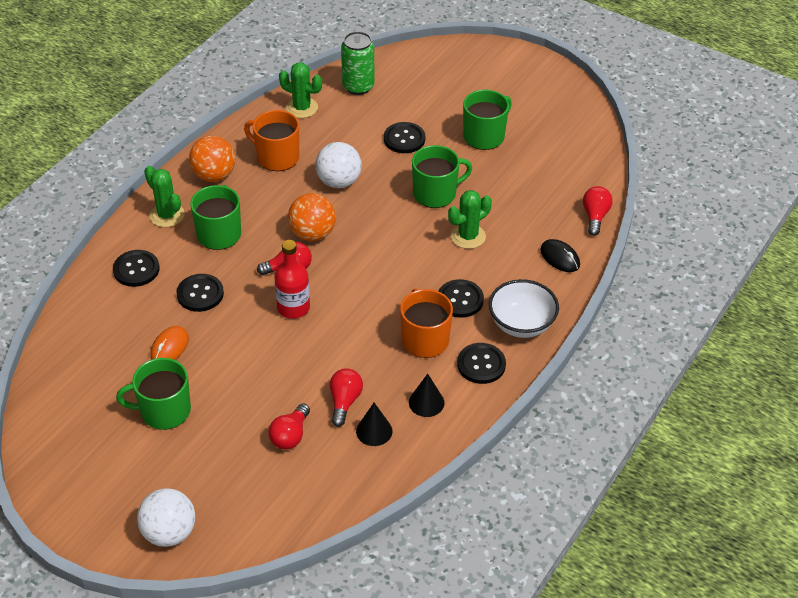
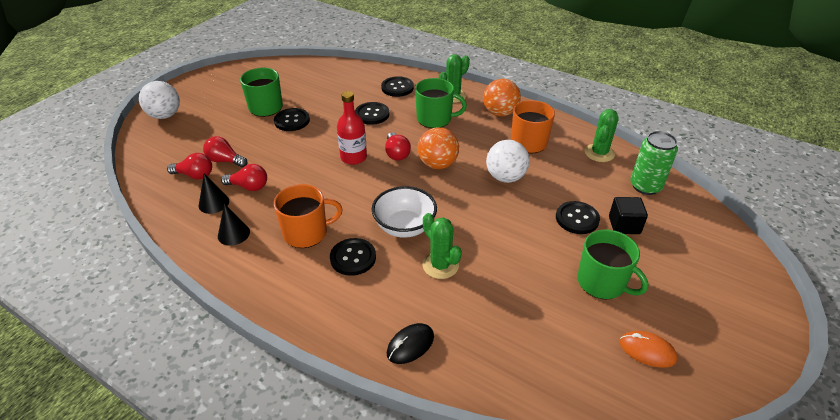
camera: 90 degrees right, 5 degrees down
orange mouse [150,326,189,360] -> orange mouse moved to [620,331,678,368]
green mug [412,145,472,208] -> none
black button [457,343,506,384] -> black button moved to [274,108,310,131]
white bowl [489,279,559,338] -> white bowl moved to [372,186,437,238]
red light bulb [583,186,613,236] -> red light bulb moved to [167,153,212,179]
none -> black cube [609,197,648,234]

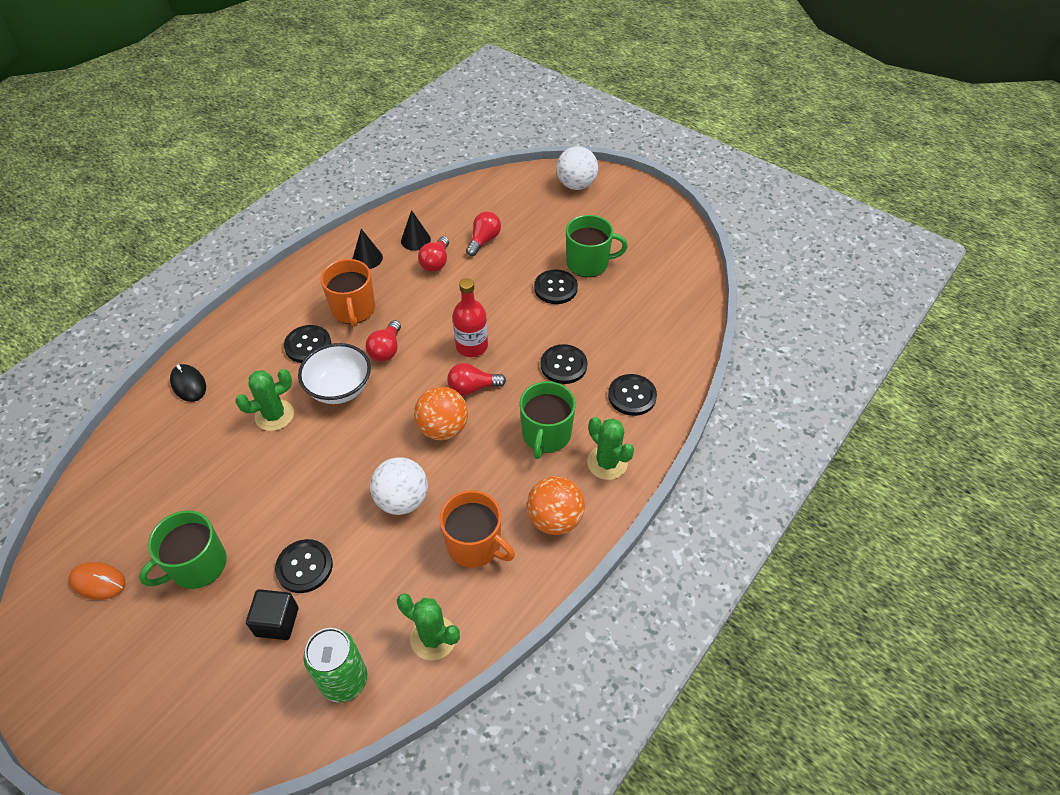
camera: 95 degrees right, 10 degrees up
red light bulb [167,153,212,179] -> red light bulb moved to [366,320,401,361]
orange mouse [620,331,678,368] -> orange mouse turned 75 degrees clockwise [69,562,125,600]

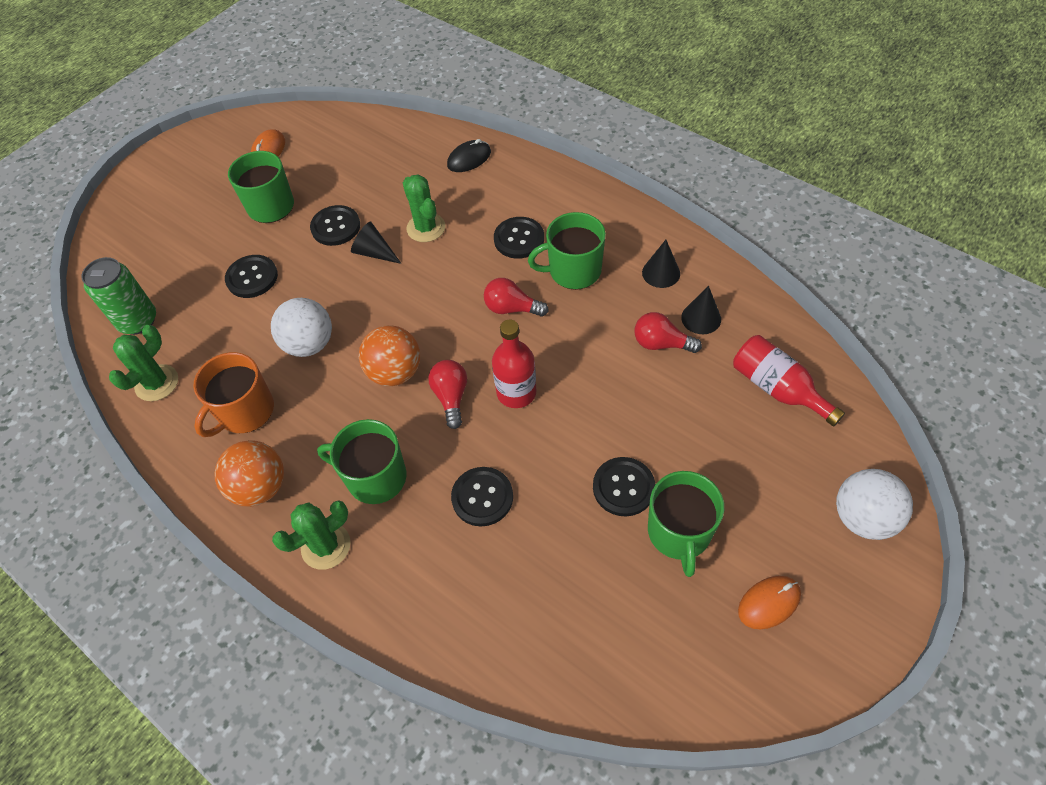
camera: 95 degrees right, 5 degrees up
black cube [246,589,298,640] -> none
white bowl [298,343,371,404] -> none
orange mug [321,259,375,327] -> green mug [528,212,606,290]
red light bulb [466,212,501,256] -> none
black button [608,374,657,416] -> black button moved to [310,205,360,246]
none -> black cone [351,222,402,264]
none -> red bottle [733,335,845,426]
none -> orange mouse [738,576,801,629]

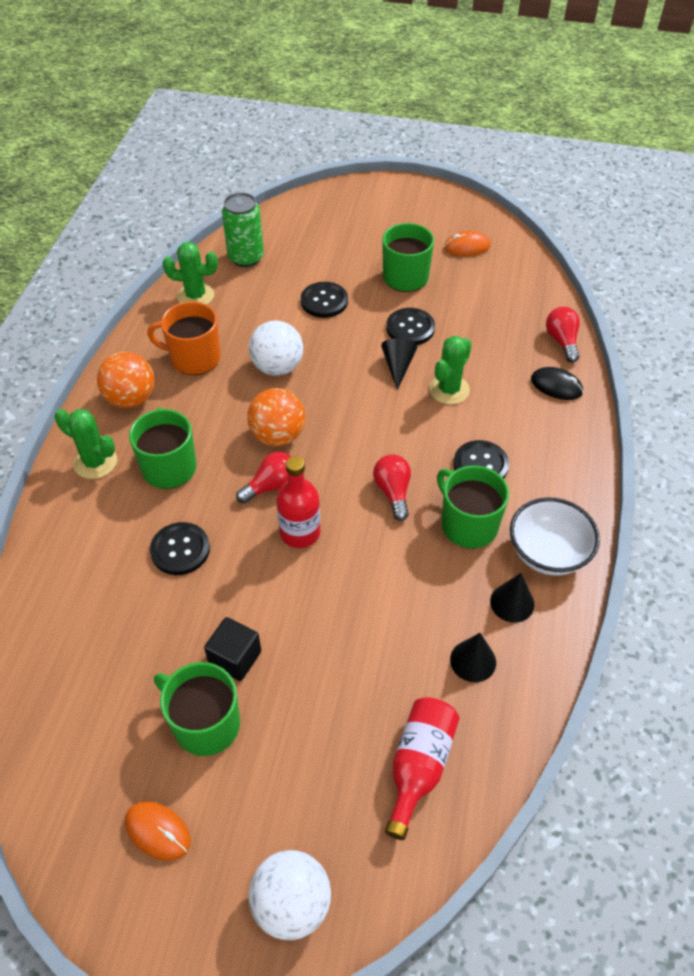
camera: 60 degrees right, 5 degrees down
black button [593,457,655,517] -> black cube [204,617,261,681]
red light bulb [634,312,702,353] -> red light bulb moved to [546,307,580,363]
green mug [648,471,724,577] -> green mug turned 60 degrees clockwise [154,662,240,756]
none -> white bowl [510,497,600,575]

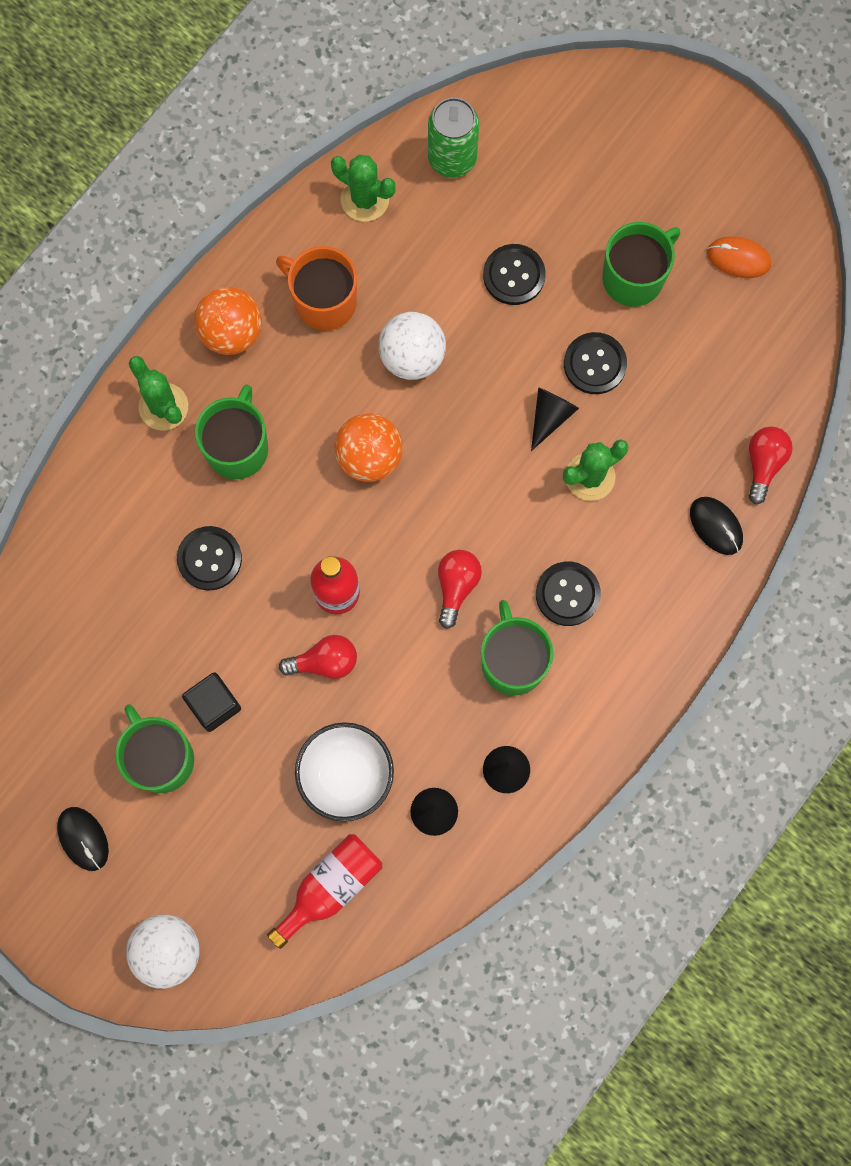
camera: 25 degrees right, 25 degrees up
orange mouse [125,801,191,861] -> black mouse [57,807,109,871]
red light bulb [236,452,291,504] -> red light bulb moved to [279,635,357,679]
white bowl [510,497,600,575] -> white bowl moved to [295,722,394,822]

